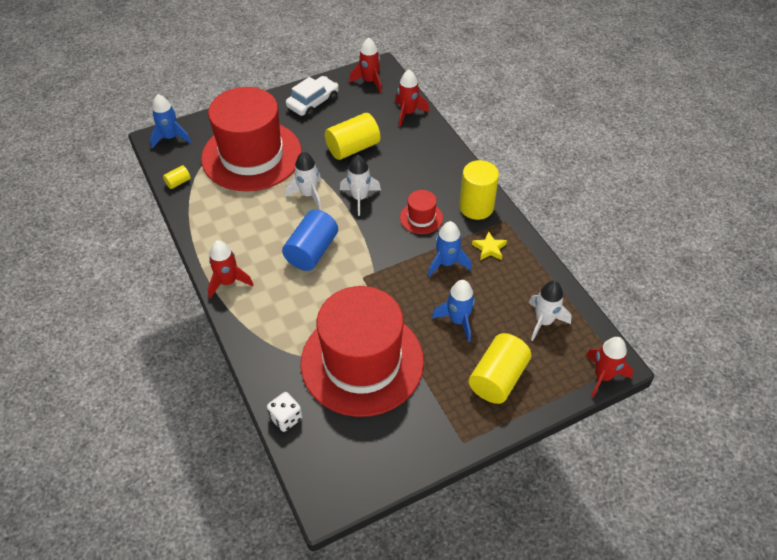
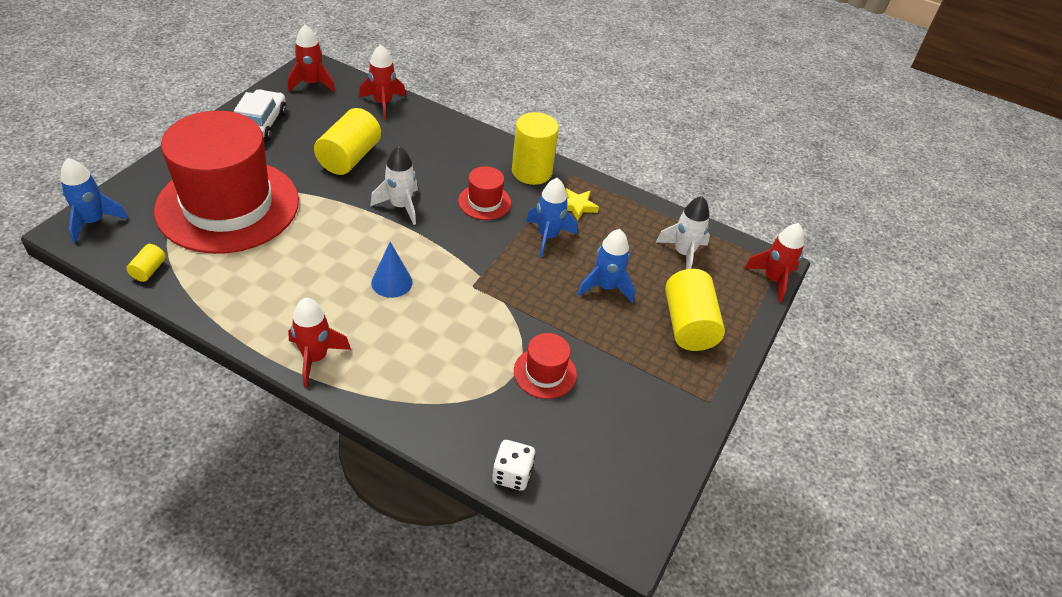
camera: 40 degrees left, 5 degrees down
blue cylinder [282,210,338,271] -> blue cone [371,242,413,298]
white rocket [285,151,321,209] -> none
red hat [301,286,424,417] -> red hat [514,333,577,399], size x0.40

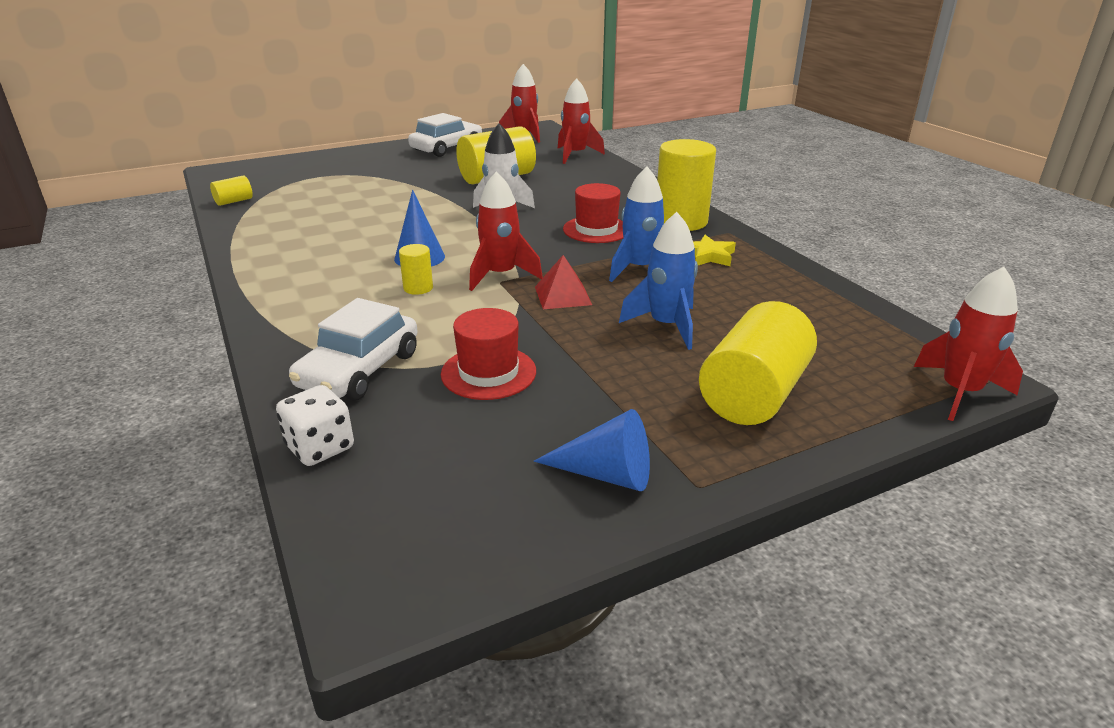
camera: 40 degrees right, 15 degrees down
blue rocket [60,158,128,243] -> none
red hat [154,111,299,254] -> none
red rocket [288,298,351,387] -> red rocket moved to [469,171,543,291]
white rocket [656,196,710,269] -> none
none -> white car [289,298,418,401]
none -> yellow cylinder [399,244,433,295]
none -> blue cone [534,409,650,491]
none -> red pyramid [535,255,592,309]

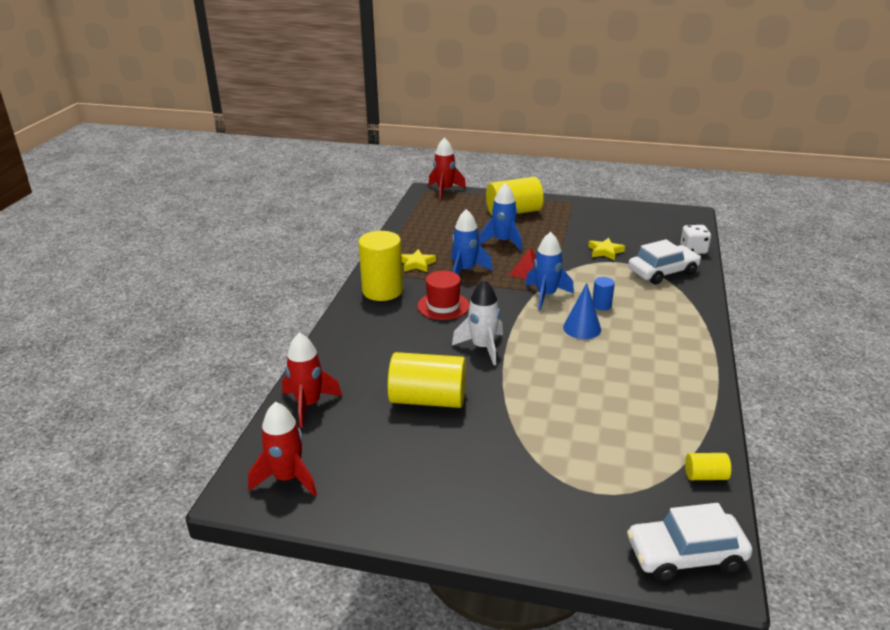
camera: 140 degrees left, 0 degrees up
yellow cylinder [399,244,433,295] -> blue cylinder [592,277,615,310]
white car [408,113,482,157] -> white car moved to [627,503,752,581]
red hat [441,308,536,400] -> yellow star [588,238,625,260]
red rocket [469,171,543,291] -> blue rocket [525,232,574,310]
blue cone [534,409,650,491] -> none

